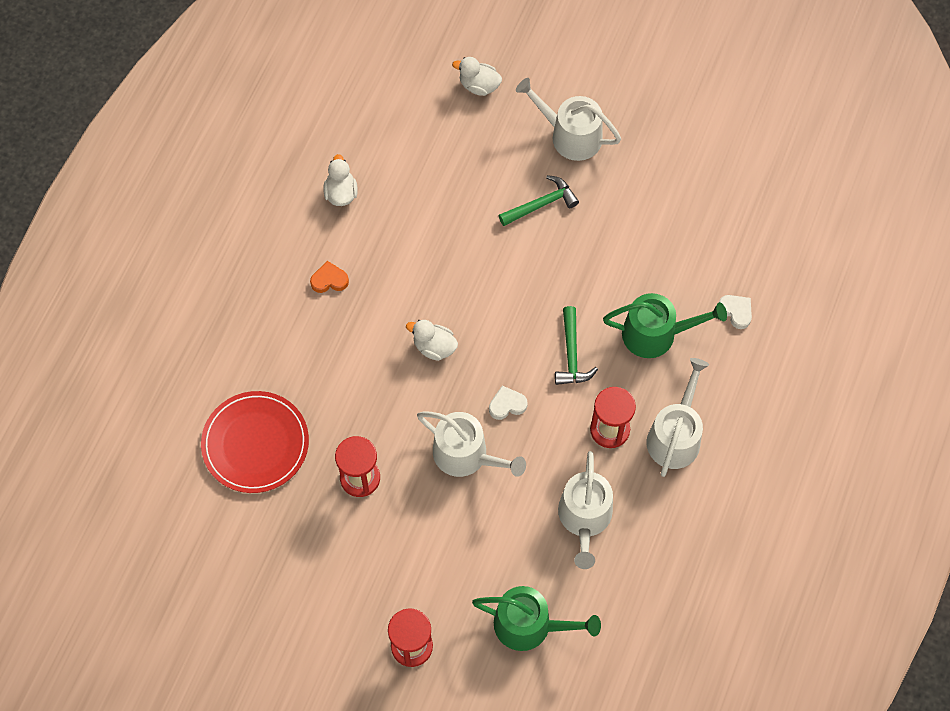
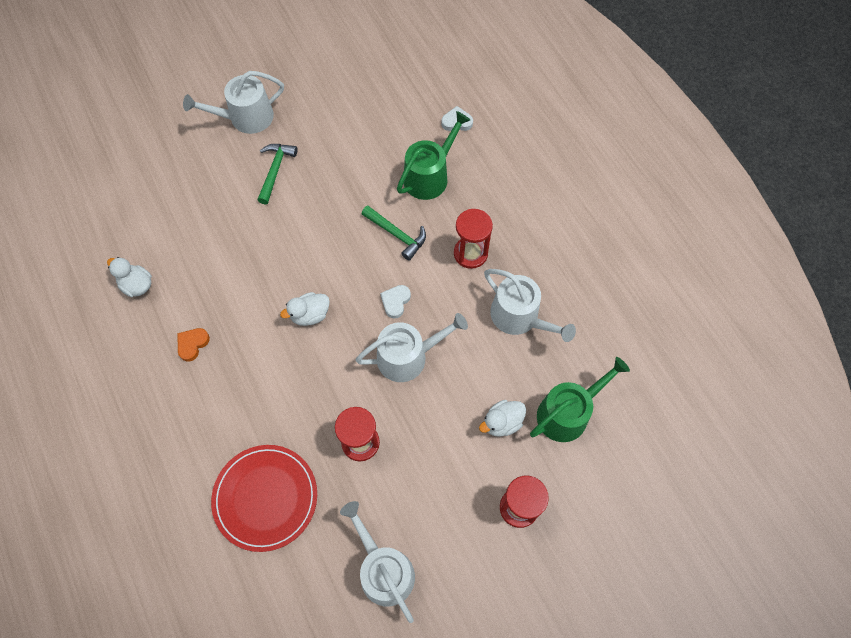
camera: 50 degrees left, 0 degrees up
white duck [452,57,502,96] -> white duck moved to [479,400,526,437]
white watering can [646,358,709,477] -> white watering can moved to [340,501,415,623]

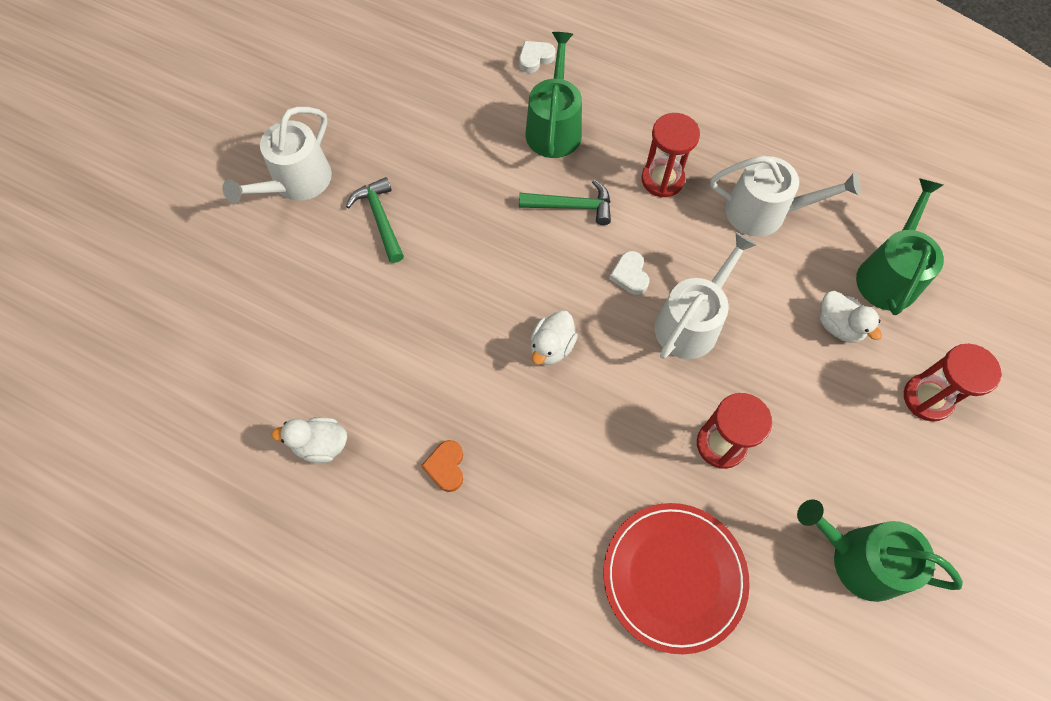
camera: 35 degrees left, 0 degrees up
white watering can [340,501,415,623] -> green watering can [797,500,963,602]
white duck [479,400,526,437] -> white duck turned 60 degrees counterclockwise [820,291,882,343]

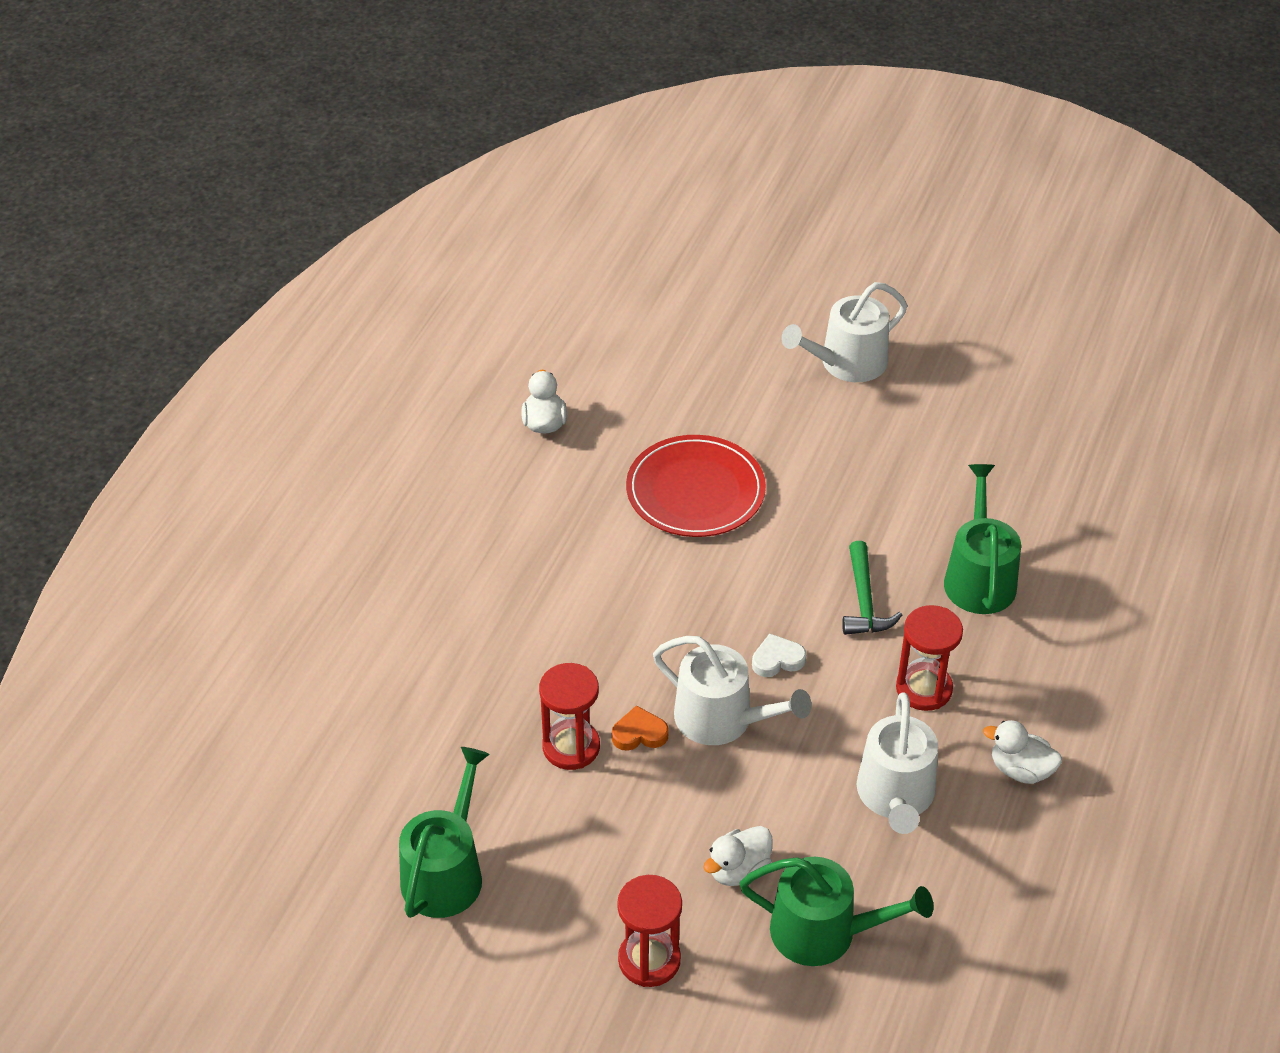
camera: 85 degrees right, 20 degrees down
white watering can [222,107,332,203] -> white watering can turned 60 degrees counterclockwise [781,282,907,382]
green hammer [346,177,404,263] -> none
orange heart [421,440,463,492] -> orange heart moved to [612,705,669,751]
white heart [519,41,555,73] -> none
green watering can [526,32,582,158] -> green watering can turned 90 degrees counterclockwise [944,464,1021,614]
white duck [531,310,578,365] -> white duck moved to [983,720,1062,784]
red plate [603,503,750,654] -> red plate moved to [626,435,766,537]

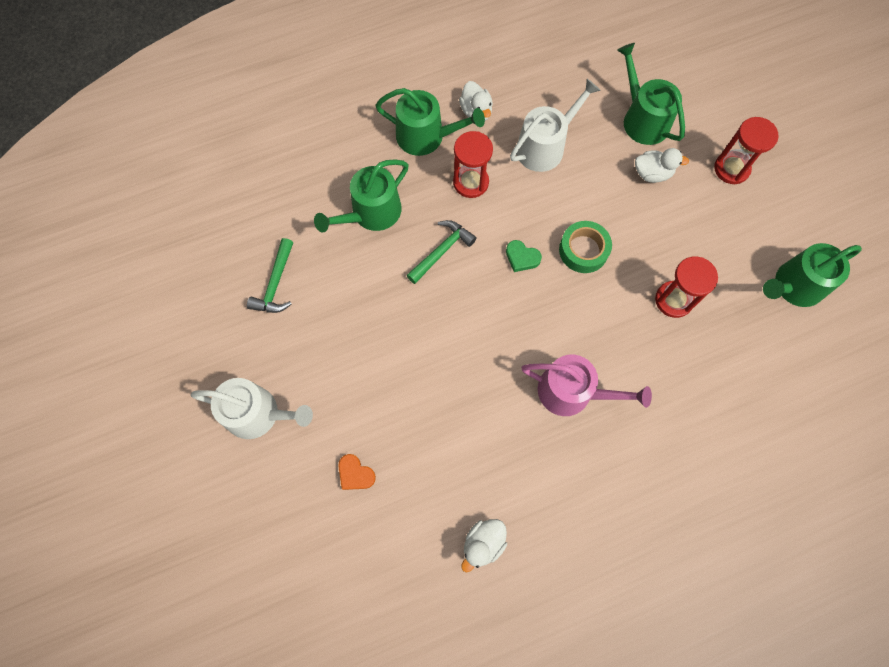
camera: 135 degrees left, 25 degrees up
orange heart [612,705,669,751] -> orange heart moved to [338,454,376,490]
red plate [626,435,766,537] -> none
white watering can [653,636,812,745] -> green tape [559,221,612,273]
white heart [752,633,806,677] -> green heart [506,240,542,272]
none -> green hammer [247,238,293,313]
none -> green watering can [375,88,485,156]
none -> pink watering can [522,354,652,416]

